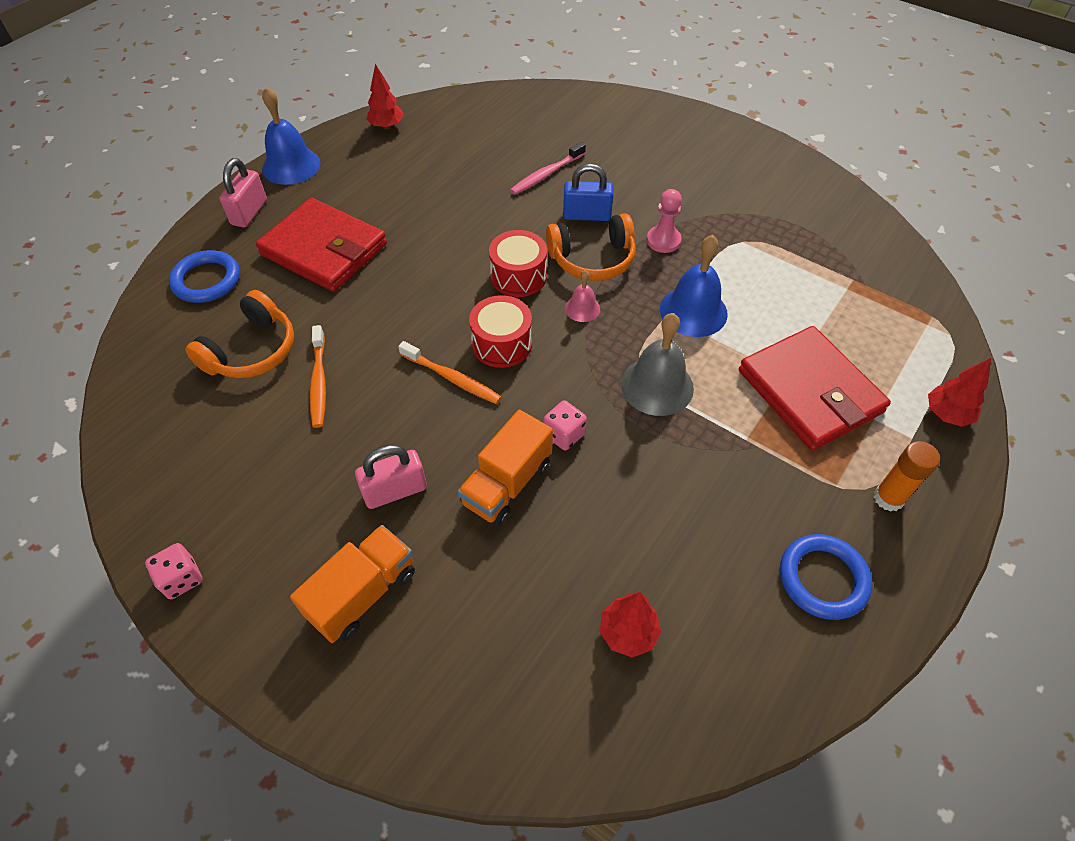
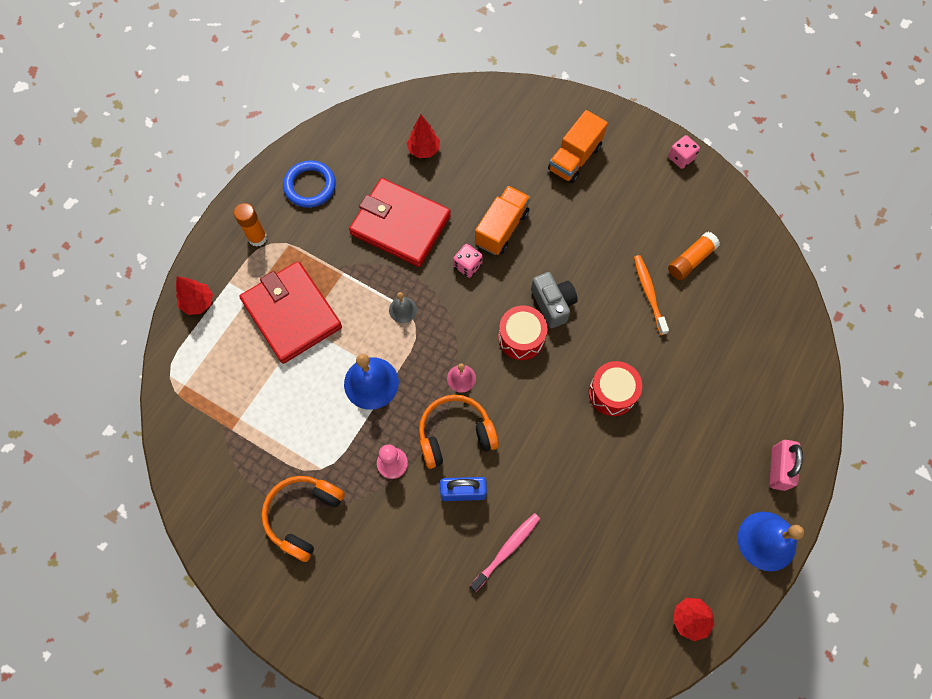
camera: 175 degrees right, 15 degrees up
blue ring [169,250,240,303] -> none
orange headphones [185,290,294,378] -> orange headphones moved to [261,476,345,562]
red wallet [256,198,387,292] -> red wallet moved to [349,178,451,267]
pink padlock [355,445,427,509] -> none
orange toothbrush [398,341,502,404] -> grey camera [531,272,578,328]
red drum [489,230,547,297] -> red drum moved to [589,361,642,416]
grey bell [621,313,694,416] -> grey bell [389,292,417,323], size x0.53
none -> orange glue stick [668,232,720,280]

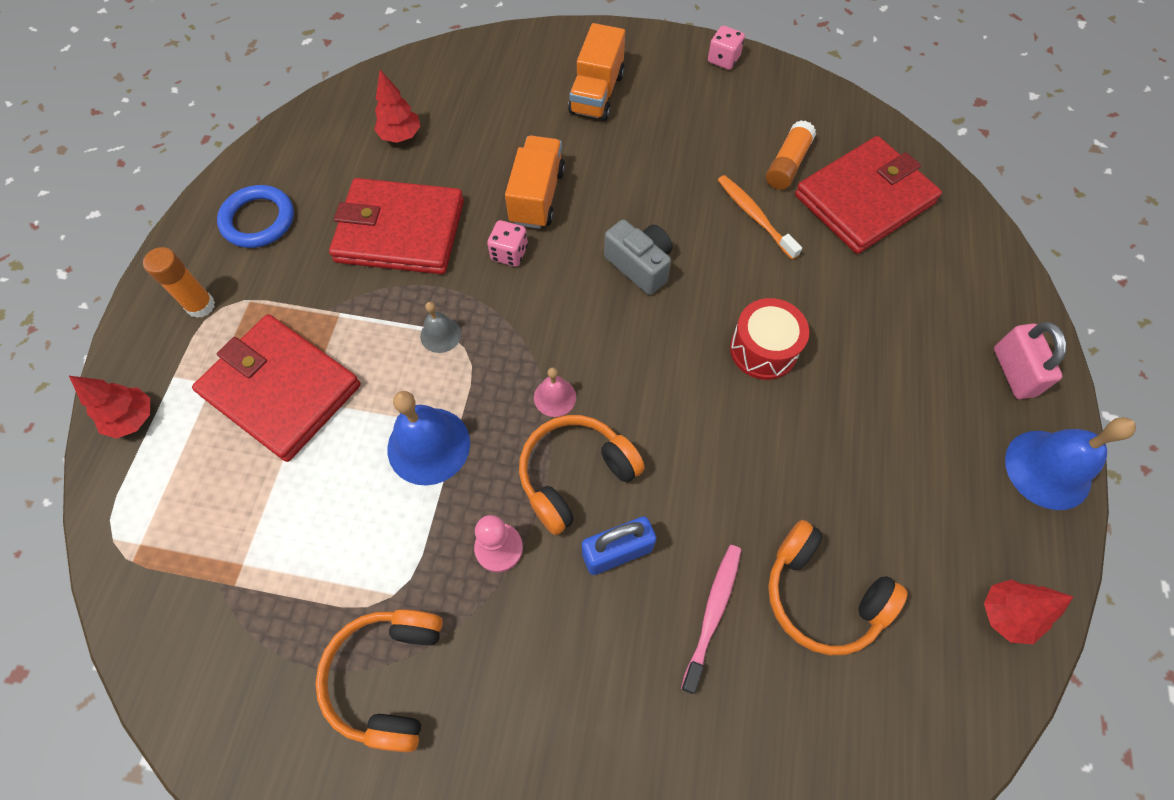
camera: 20 degrees left, 5 degrees down
red drum [498,306,547,360] -> none
none -> orange headphones [768,520,908,655]
none -> red wallet [795,136,942,254]

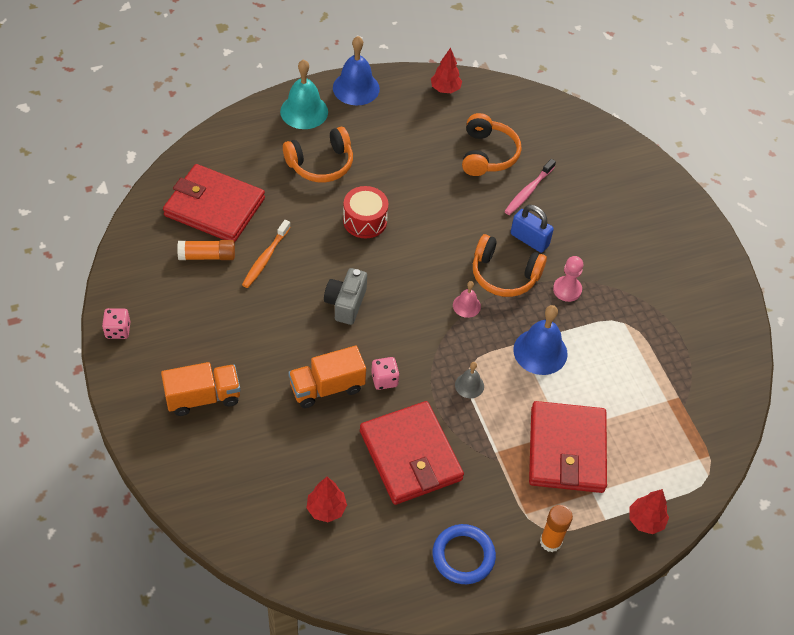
camera: 125 degrees left, 10 degrees down
orange headphones [315,609,443,752] -> orange headphones moved to [283,127,353,183]
pink toothbrush [681,545,741,694] -> pink toothbrush turned 45 degrees counterclockwise [504,159,556,215]
pink padlock [994,322,1066,399] -> turquoise bell [280,59,328,129]

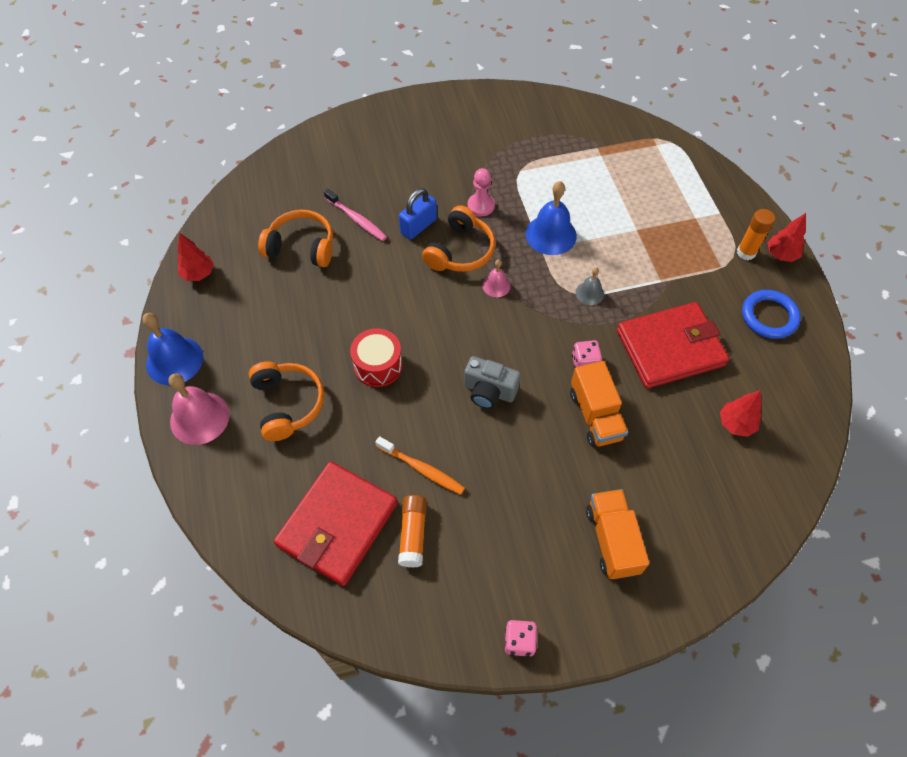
camera: 80 degrees left, 5 degrees up
turquoise bell [280,59,328,129] -> pink bell [168,373,230,445]
red wallet [529,401,607,493] -> none
red tree [629,489,669,534] -> red tree moved to [767,213,806,262]

